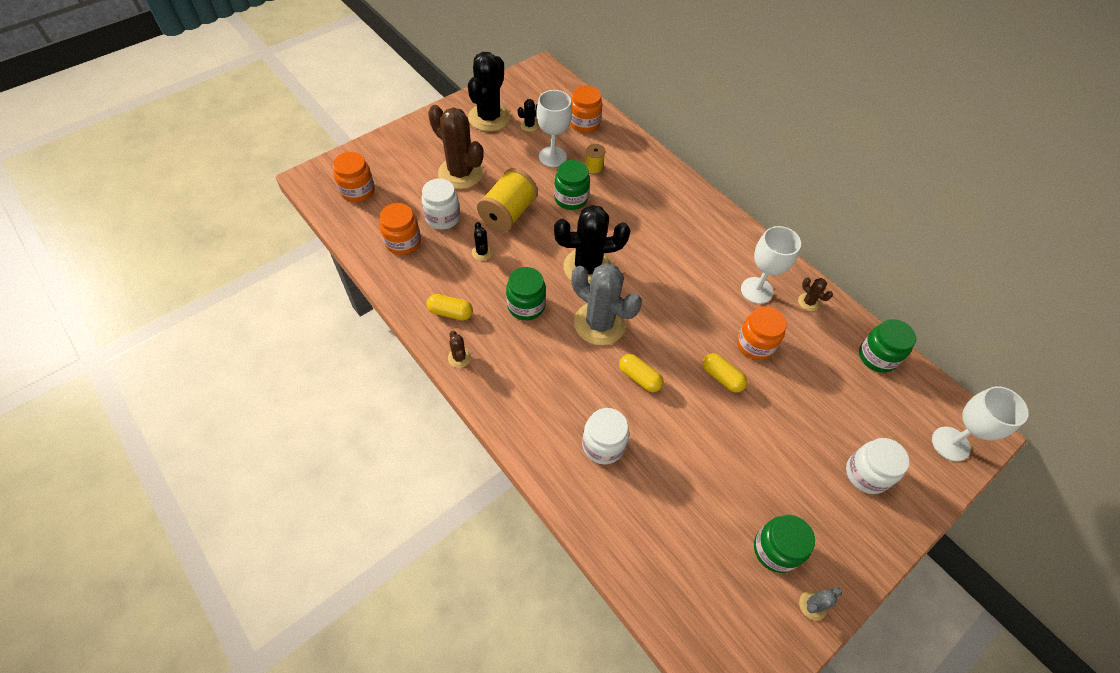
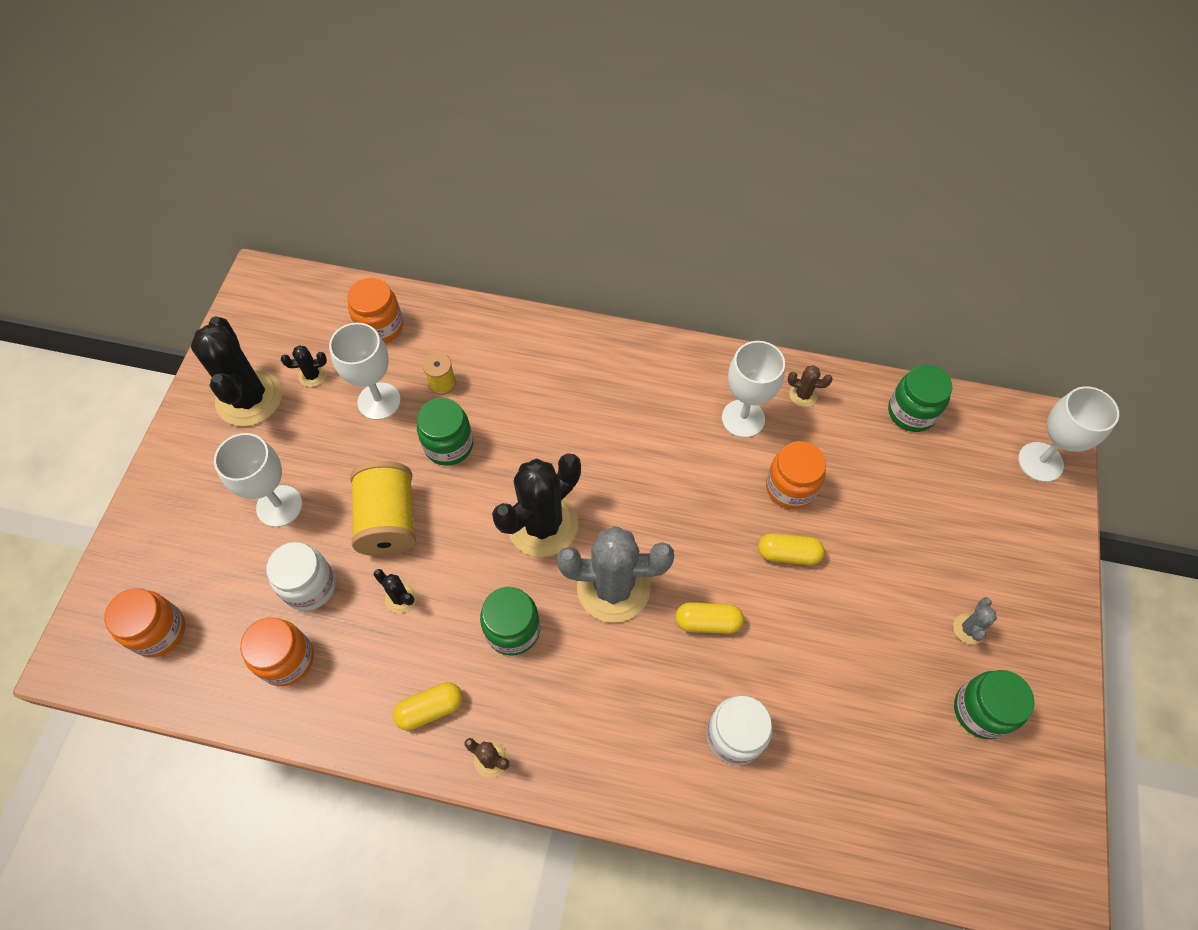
camera: 35 degrees left, 5 degrees up
brown cactus [428,105,483,189] -> white goblet [214,433,302,527]
black cactus [518,99,539,132] -> black cactus turned 60 degrees clockwise [281,345,327,387]
grey cactus [799,587,842,621] -> grey cactus moved to [953,597,997,645]
white jar [846,438,910,494] -> none

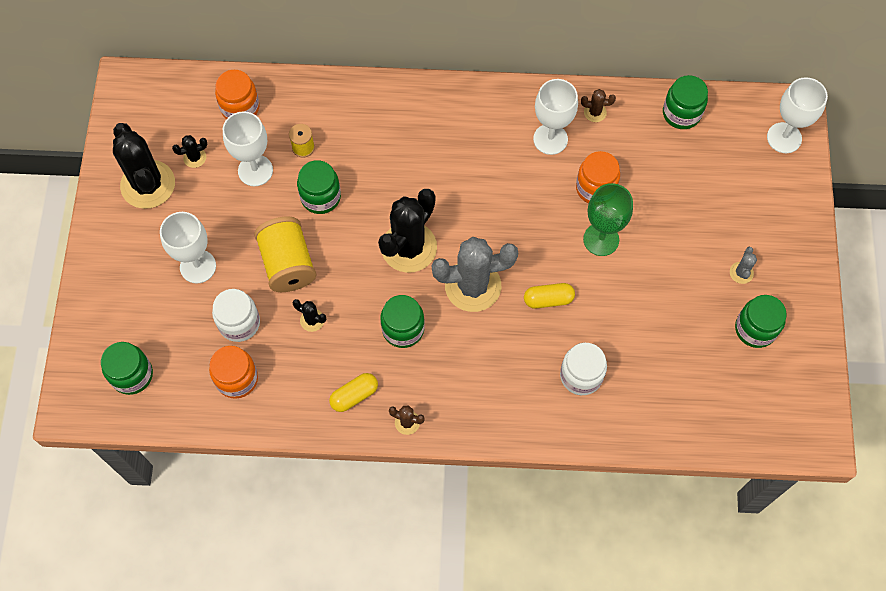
camera: 10 degrees left, 5 degrees up
orange jar [104,588,185,657] -> green jar [101,342,153,395]
yellow capsule [758,533,825,565] -> green goblet [583,183,633,256]

